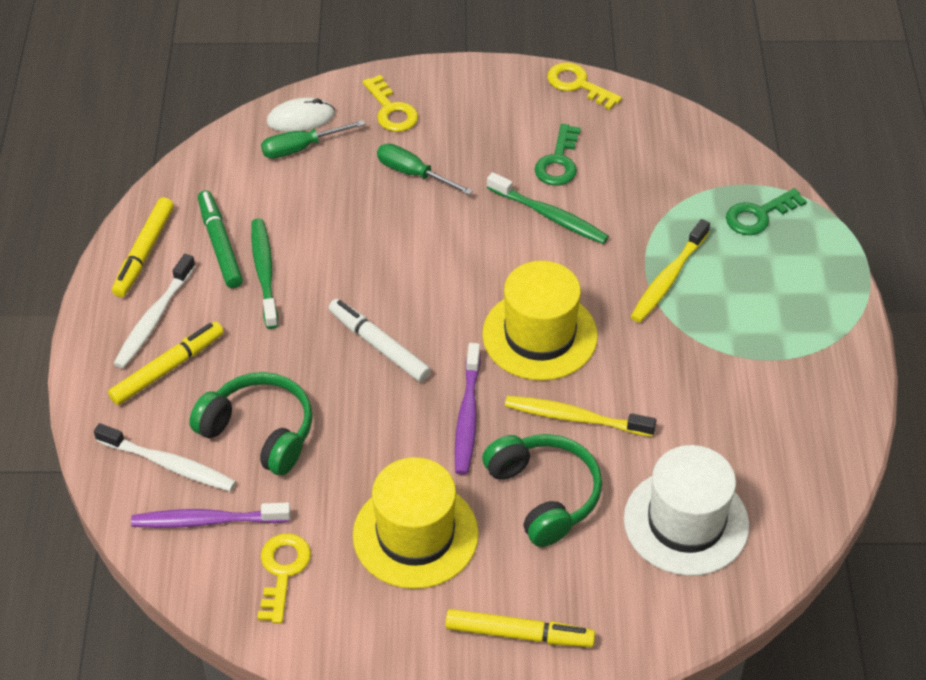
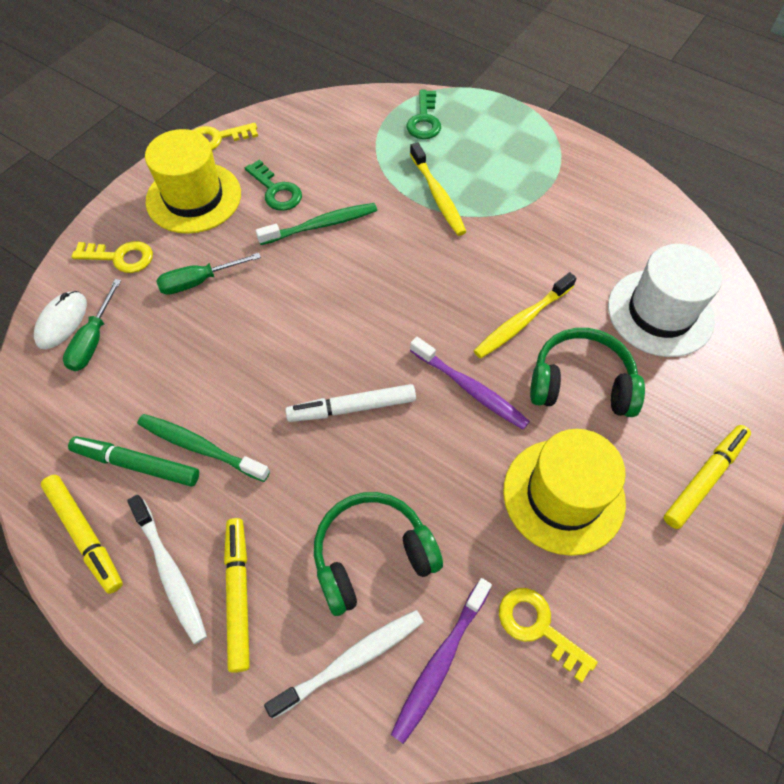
camera: 55 degrees left, 10 degrees up
yellow hat [482,261,598,381] -> yellow hat moved to [145,129,241,234]

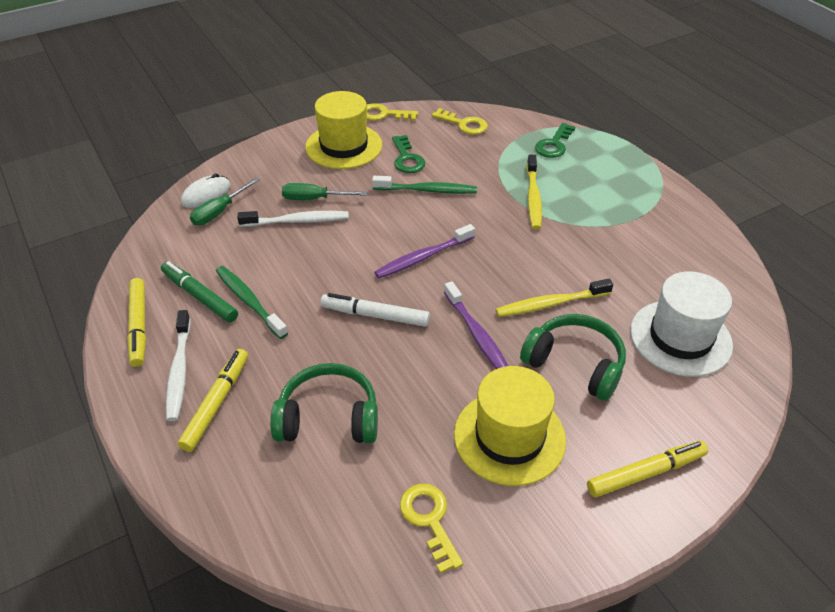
camera: 25 degrees right, 15 degrees down
yellow key [72,241,153,273] -> yellow key moved to [432,108,488,135]
white toothbrush [264,610,424,719] -> white toothbrush moved to [237,211,349,227]
purple toothbrush [391,578,492,744] -> purple toothbrush moved to [374,224,475,278]

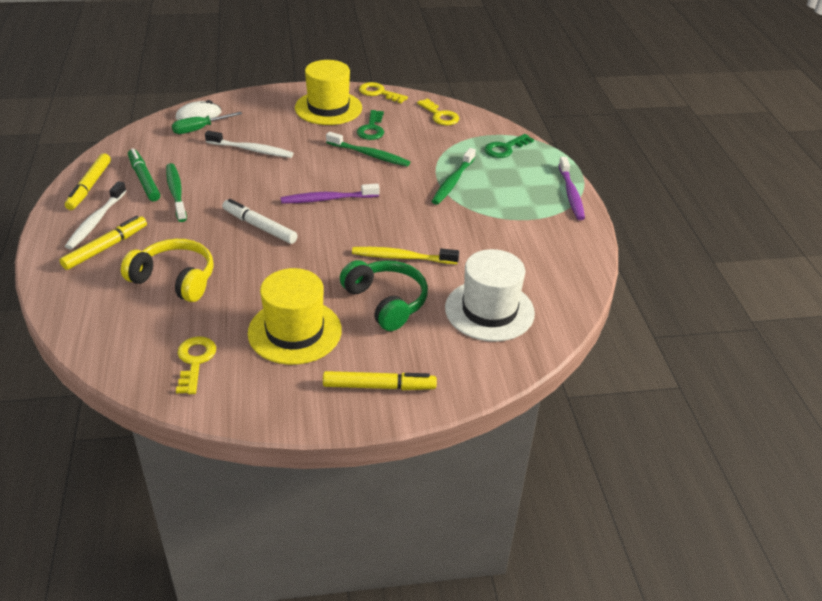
camera: 20 degrees right, 5 degrees down
green headphones [270,363,378,443] -> yellow headphones [121,239,214,302]
green screwdriver [282,183,367,200] -> none
purple toothbrush [444,281,508,369] -> purple toothbrush moved to [559,157,585,220]
yellow toothbrush [527,155,542,230] -> green toothbrush [431,148,476,205]

